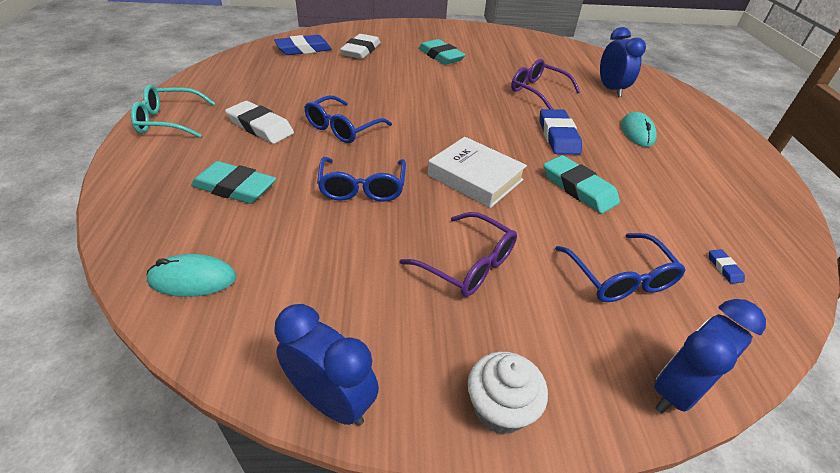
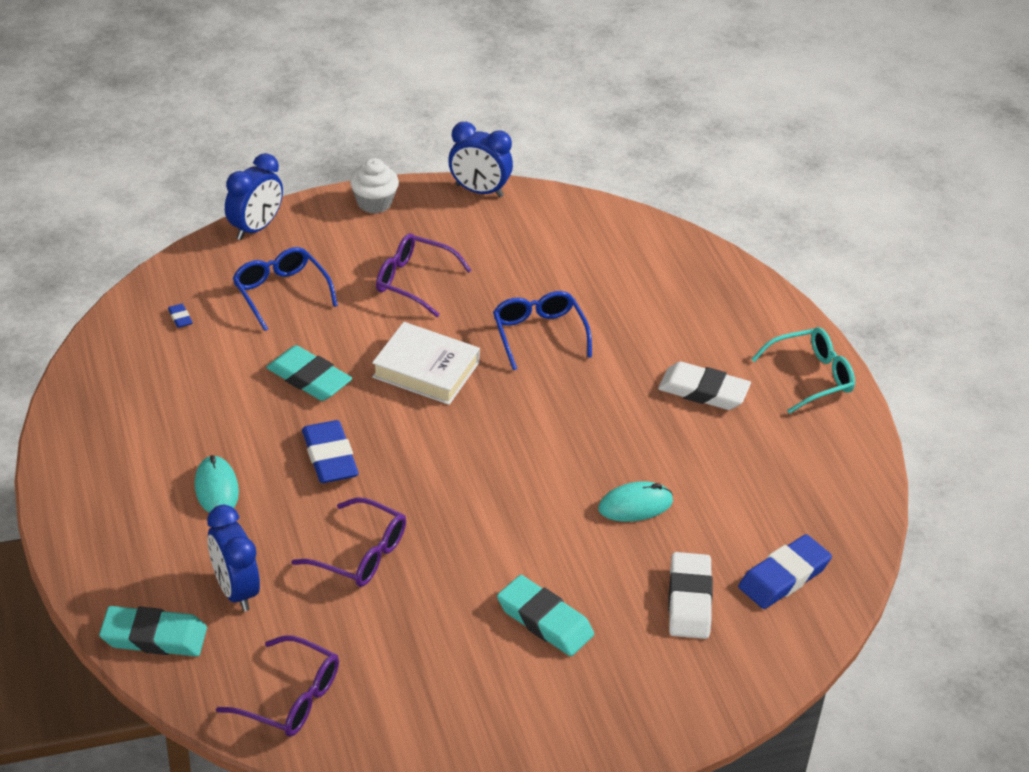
camera: 165 degrees right, 0 degrees up
turquoise mouse [146,254,236,297] -> turquoise mouse moved to [598,481,673,522]
turquoise eraser [191,161,276,204] -> turquoise eraser moved to [99,606,207,656]
blue glasses [304,95,392,143] -> none
none -> purple glasses [216,635,339,737]

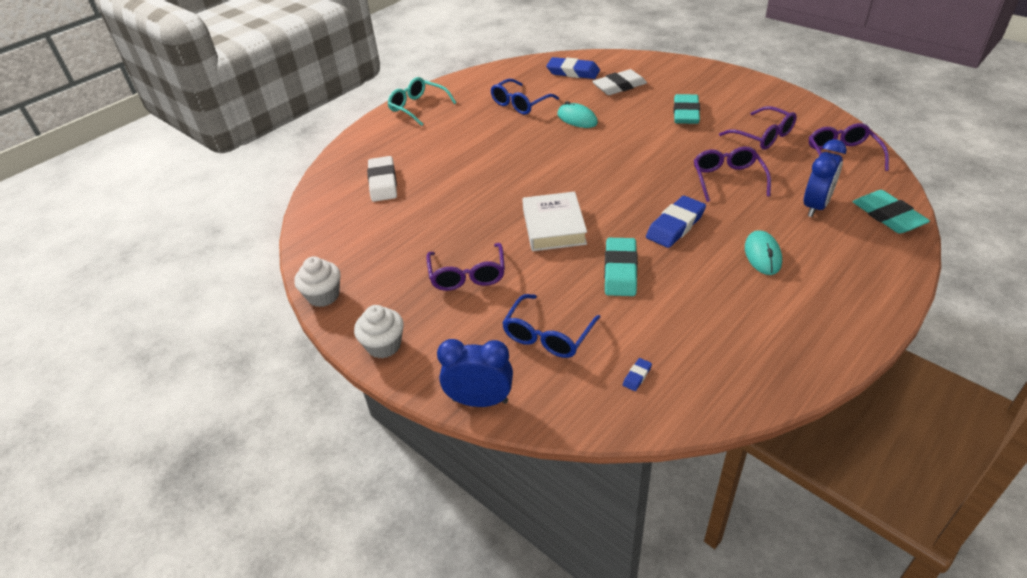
camera: 115 degrees left, 0 degrees up
turquoise mouse [195,455,239,513] -> turquoise mouse turned 45 degrees counterclockwise [745,230,782,275]
blue clock [448,122,513,197] -> white cupcake [294,256,340,307]
blue glasses [493,291,592,370] -> blue glasses moved to [491,79,559,115]
white eraser [658,362,751,410] -> white eraser moved to [367,156,397,202]
none -> purple glasses [719,106,797,150]

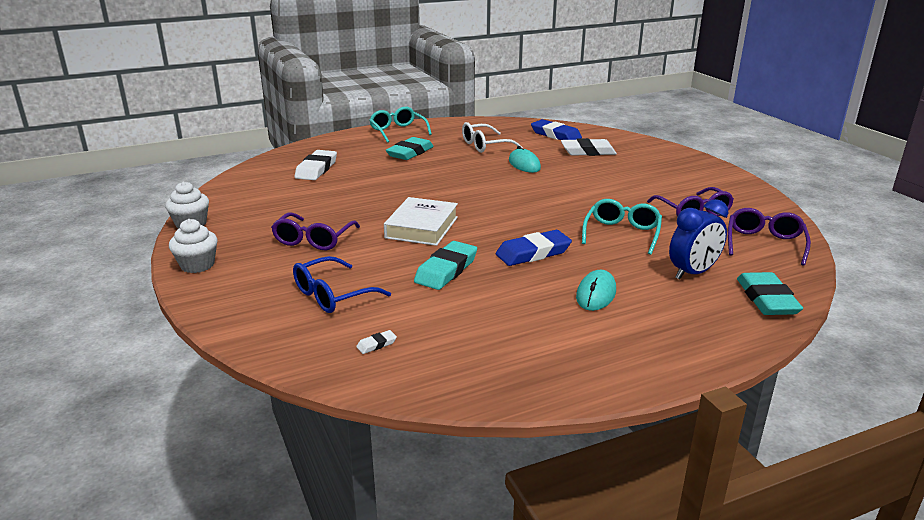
camera: 20 degrees right, 15 degrees down
blue clock [437,339,513,407] -> none
blue glasses [491,79,559,115] -> white glasses [462,122,523,153]
blue eraser [623,358,652,391] -> white eraser [356,330,397,354]
turquoise eraser [674,94,700,124] -> turquoise eraser moved to [386,137,434,160]
purple glasses [694,147,771,202] -> turquoise glasses [582,199,662,255]

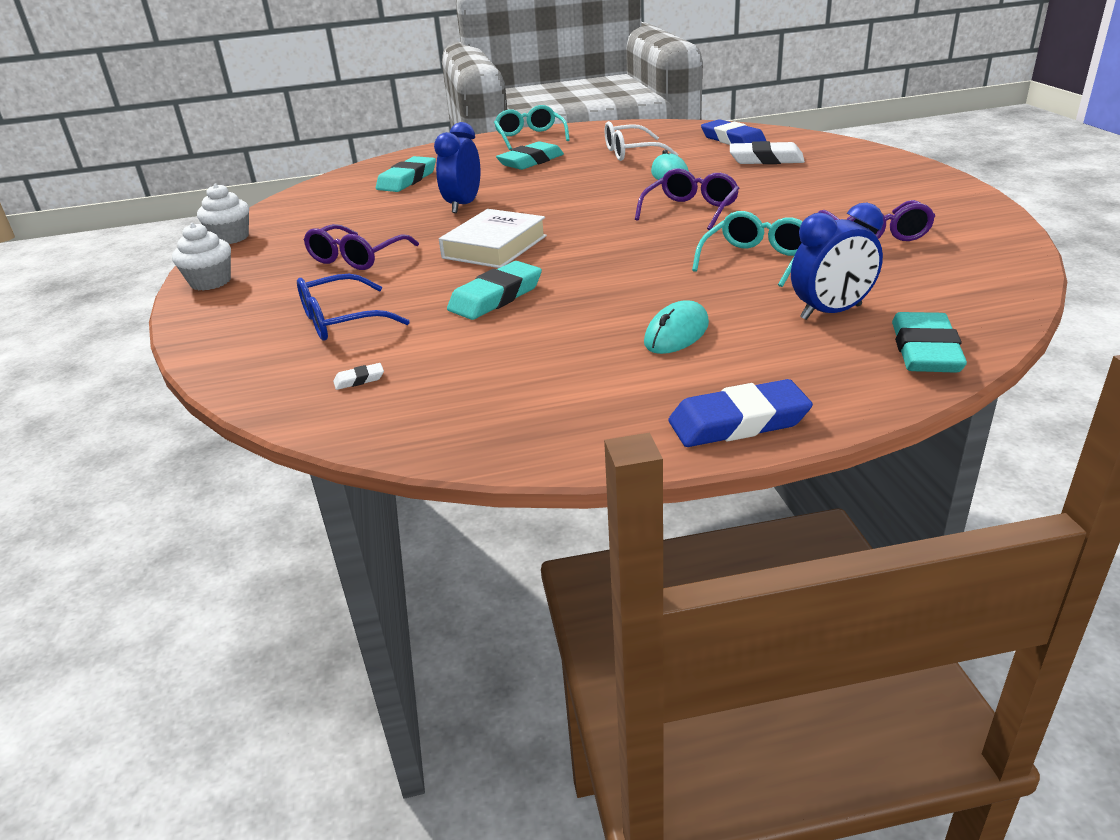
camera: 15 degrees right, 5 degrees up
white eraser [295,150,337,180] -> turquoise eraser [376,156,436,192]
blue eraser [496,230,572,266] -> blue eraser moved to [668,379,813,447]
purple glasses [728,208,811,266] -> purple glasses moved to [635,168,739,230]
none -> blue clock [434,122,480,213]

